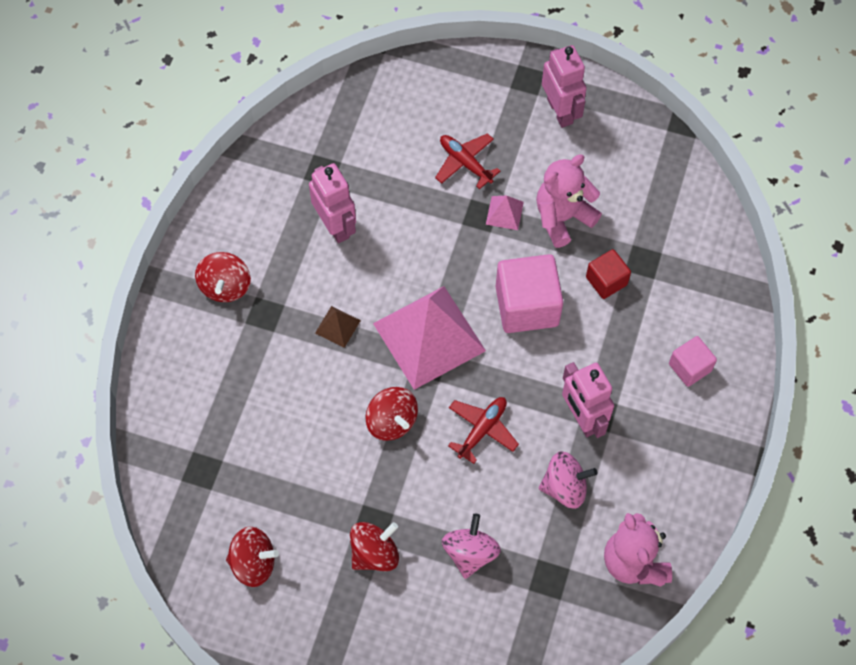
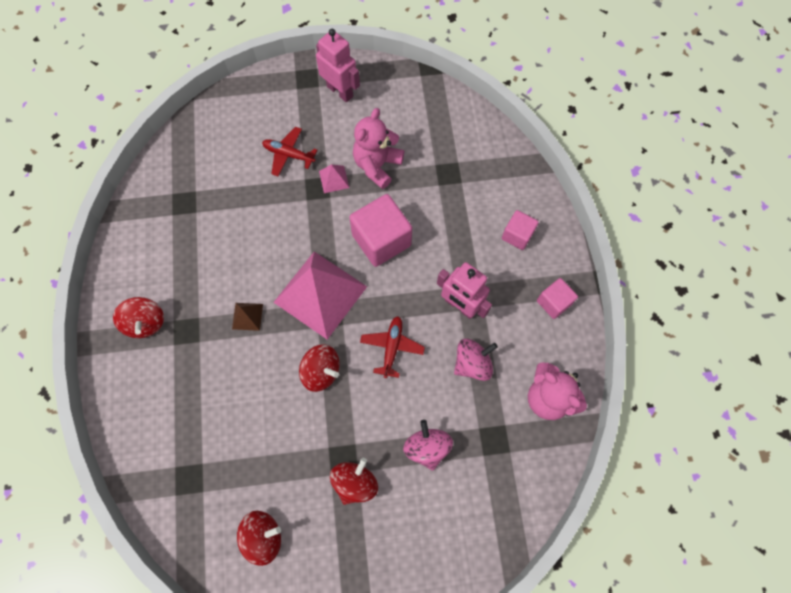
camera: 25 degrees left, 5 degrees up
pink robot [309,163,356,243] -> none
red cube [586,249,631,299] -> none
none -> pink cube [537,278,578,319]

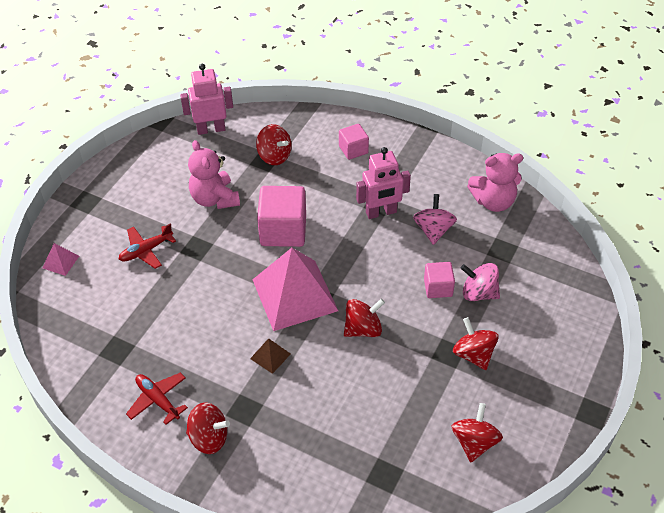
camera: 55 degrees left, 20 degrees down
pink robot [316,29,360,102] -> pink robot moved to [180,64,233,135]
pink pyramid [319,165,349,193] -> pink pyramid moved to [42,243,79,276]
red plane [360,316,425,378] -> red plane moved to [126,373,188,425]
pink cube [537,278,578,319] -> pink cube moved to [424,262,455,298]
none -> red spinning top [256,124,292,165]

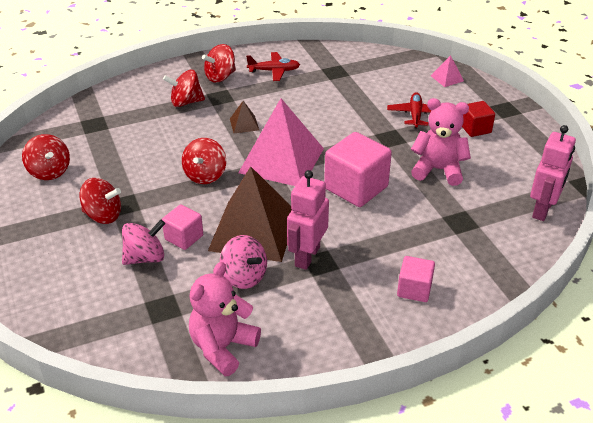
camera: 130 degrees right, 10 degrees down
red spinning top [256,124,292,165] -> red spinning top moved to [163,70,205,107]
none -> brown pyramid [208,166,292,262]
none -> red cube [462,101,495,137]

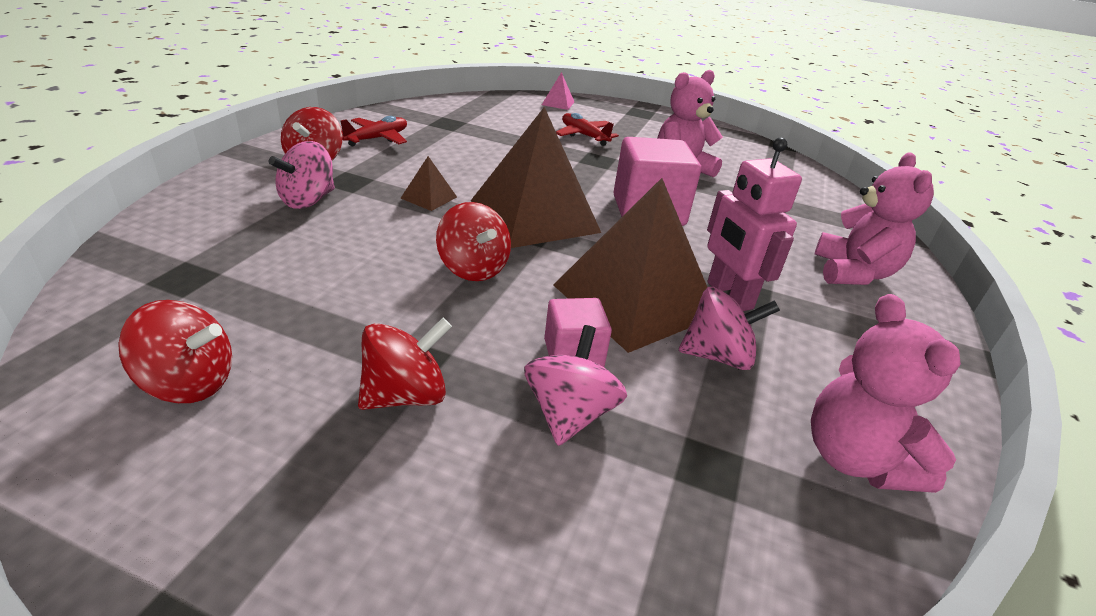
camera: 50 degrees left, 5 degrees down
red spinning top [163,70,205,107] -> pink spinning top [268,141,335,209]
pink pyramid [238,98,324,186] -> brown pyramid [471,107,601,248]
pink cube [397,256,435,302] -> pink teddy bear [815,152,934,285]
red cube [462,101,495,137] -> none
pink robot [530,125,576,221] -> none

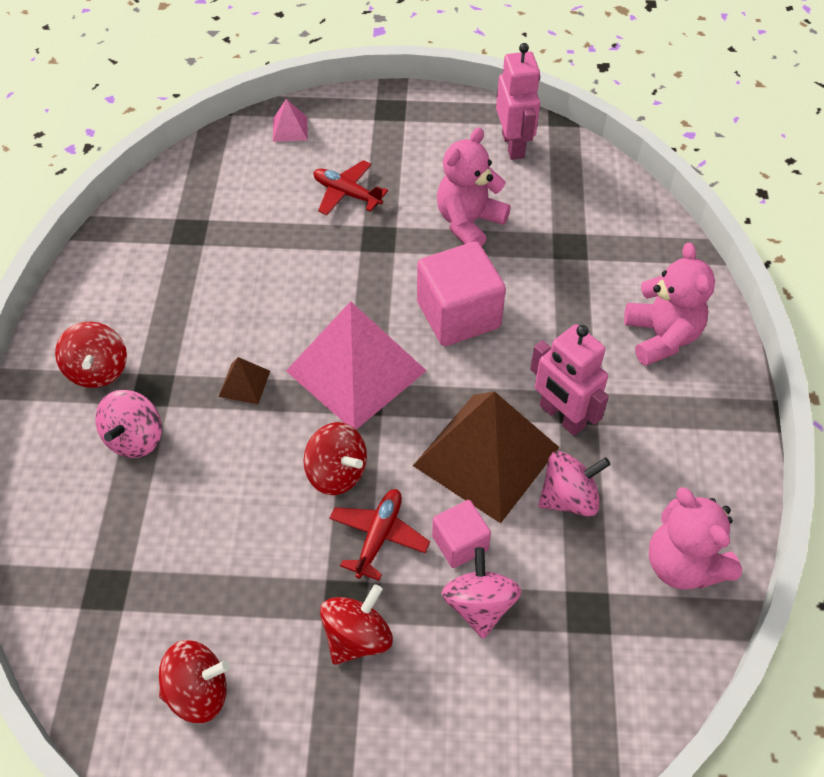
camera: 15 degrees left, 20 degrees up
red plane [340,116,407,146] -> red plane moved to [329,489,430,581]
brown pyramid [471,107,601,248] -> pink pyramid [286,301,427,429]
none -> pink robot [496,43,540,160]

